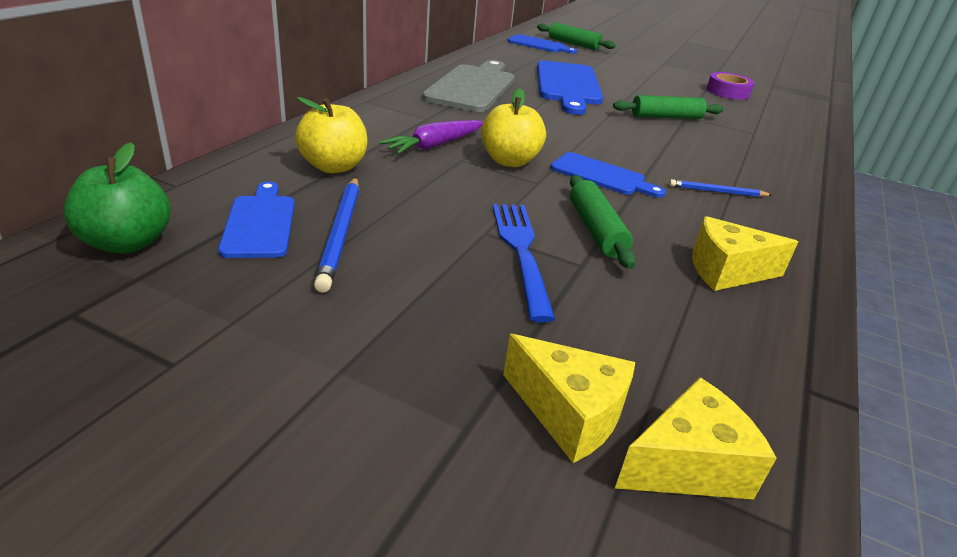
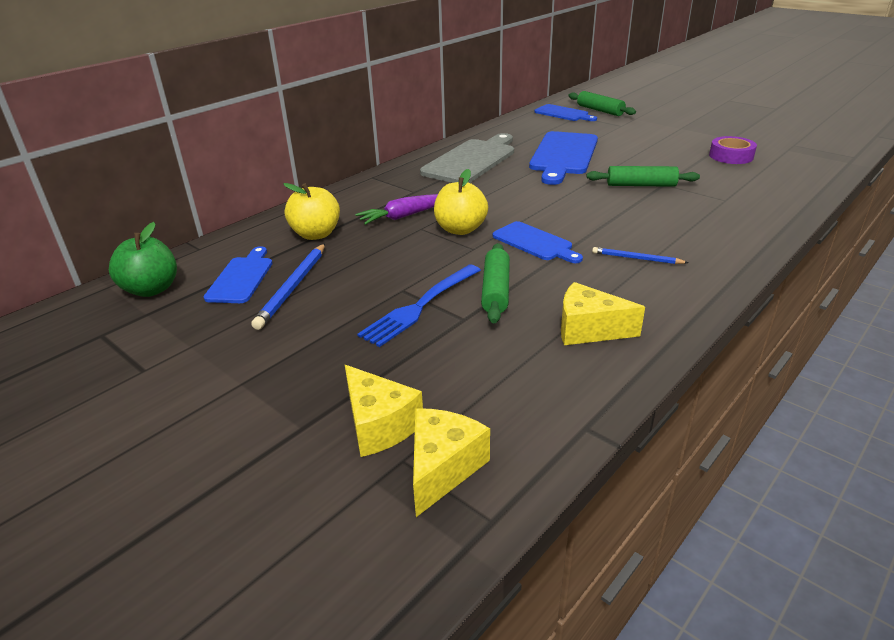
camera: 20 degrees right, 0 degrees up
blue fork [493,204,555,322] -> blue fork turned 150 degrees counterclockwise [357,264,481,347]
yellow cheese [615,377,777,500] -> yellow cheese turned 60 degrees counterclockwise [413,408,490,517]

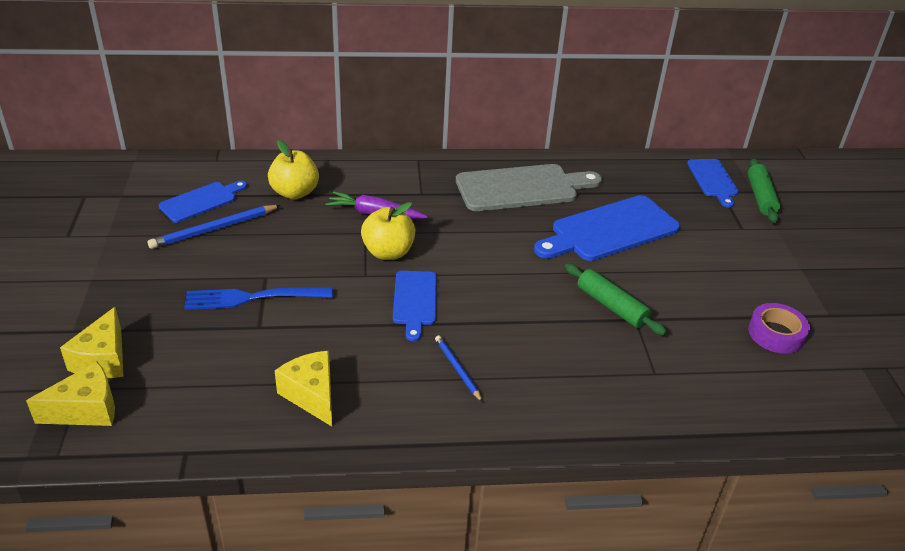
camera: 40 degrees right, 5 degrees up
green apple [109,222,177,297] -> none
green rolling pin [481,243,510,323] -> none

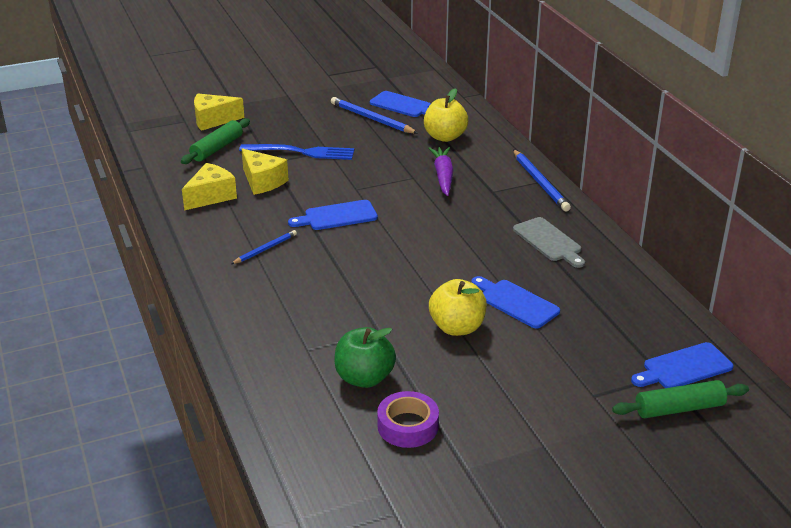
camera: 75 degrees right, 5 degrees down
yellow cheese [26,362,115,426] -> yellow cheese moved to [242,148,288,195]
blue fork [184,287,333,310] -> blue fork turned 120 degrees clockwise [239,144,354,160]
yellow apple [361,202,416,260] -> yellow apple moved to [429,279,487,336]
grey cutting board [456,164,602,211] -> grey cutting board [513,217,585,268], size x0.58
blue cutting board [534,195,680,261] -> blue cutting board [471,276,560,329], size x0.58
green rolling pin [565,263,667,335] -> green rolling pin moved to [181,118,250,164]
none -> green apple [334,327,396,388]
none -> blue pencil [513,149,571,211]

